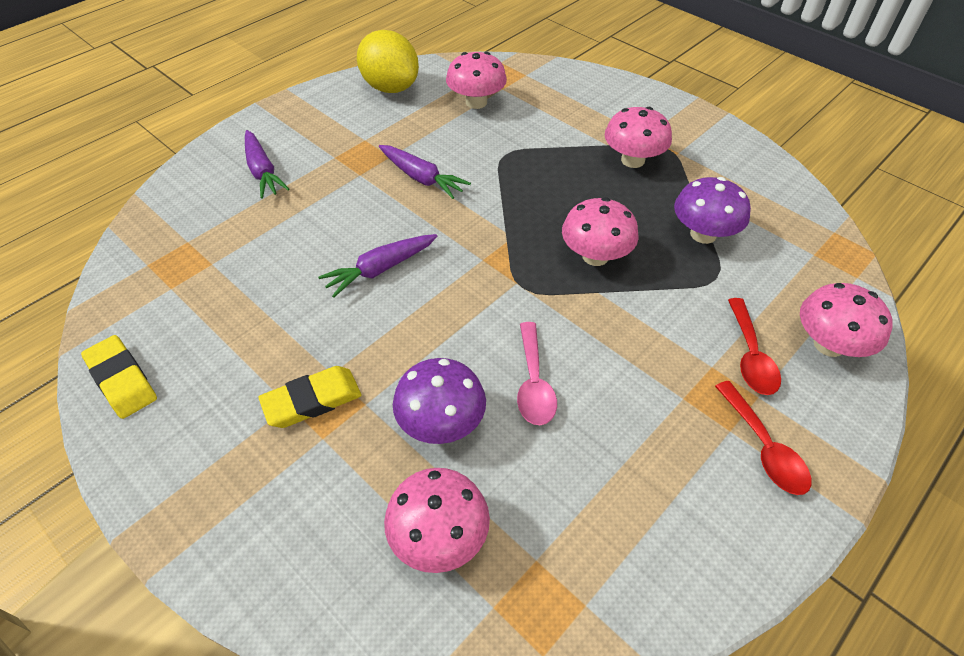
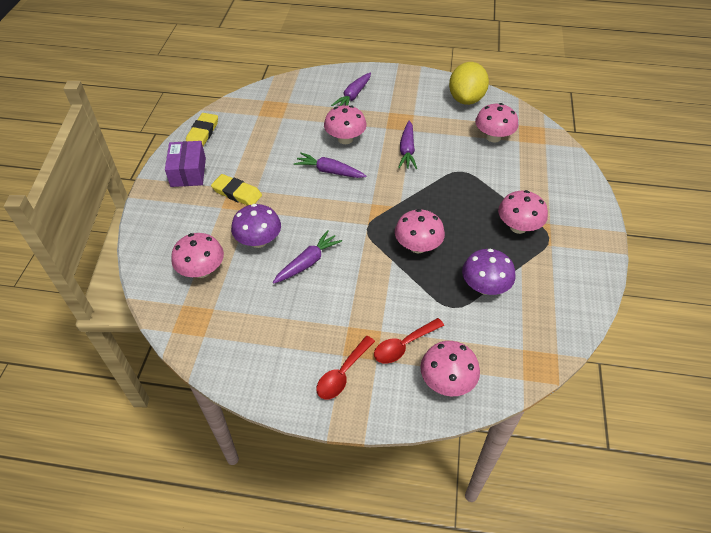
camera: 55 degrees right, 0 degrees up
pink spoon [517,322,557,425] -> purple carrot [273,230,342,284]
none -> purple box [165,141,206,187]
none -> pink mushroom [324,105,367,144]

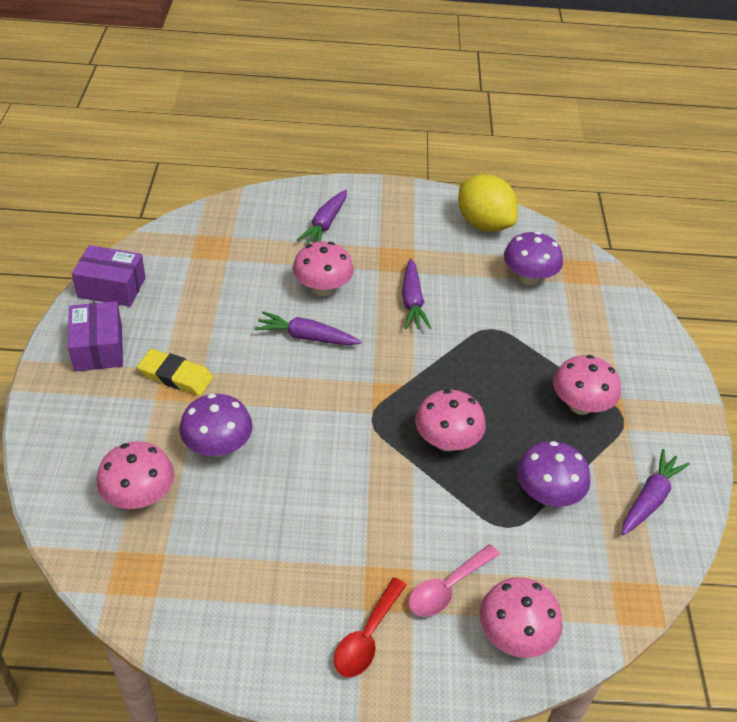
camera: 10 degrees left, 5 degrees down
yellow eraser [186,113,218,146] -> purple box [72,245,146,307]
purple carrot [273,230,342,284] -> purple carrot moved to [622,449,690,535]
red spoon [374,318,444,363] -> pink spoon [408,544,500,617]
yellow lemon [449,62,489,105] -> yellow lemon turned 45 degrees counterclockwise [458,174,518,232]
pink mushroom [475,103,518,143] -> purple mushroom [504,231,563,285]

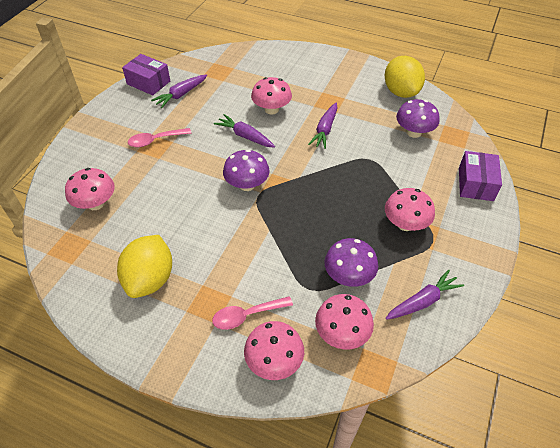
camera: 25 degrees right, 5 degrees up
purple box [68,301,123,372] -> purple box moved to [459,151,502,201]
yellow eraser [137,349,213,396] -> pink spoon [128,128,191,147]
purple mushroom [179,394,253,457] -> purple mushroom moved to [223,149,270,191]
purple carrot [297,190,347,244] -> purple carrot moved to [151,74,207,108]
red spoon [334,577,407,677] -> none
pink mushroom [415,389,486,452] -> pink mushroom moved to [315,294,374,349]
none -> yellow lemon [117,235,172,298]

